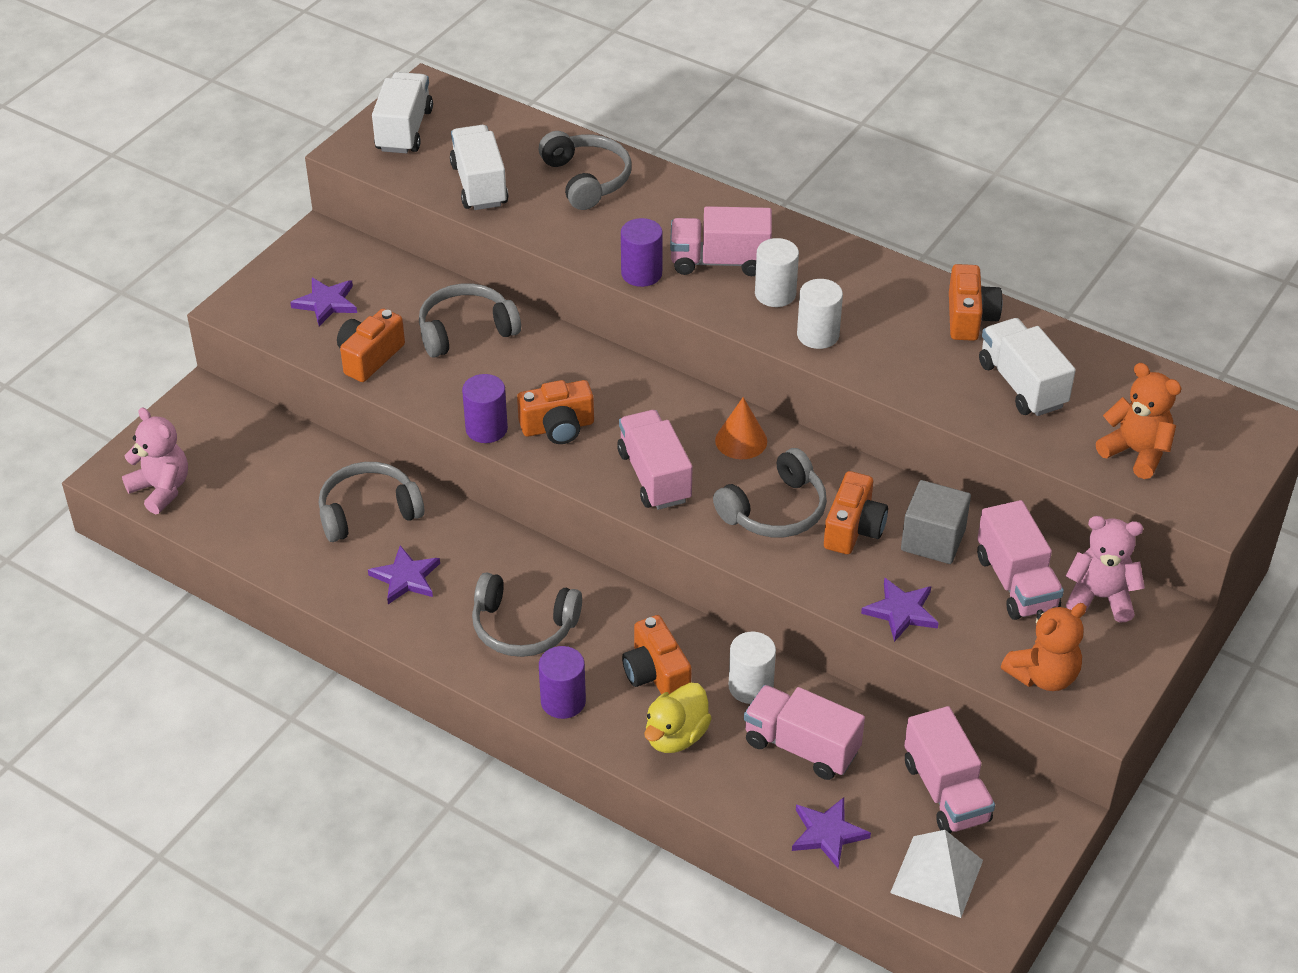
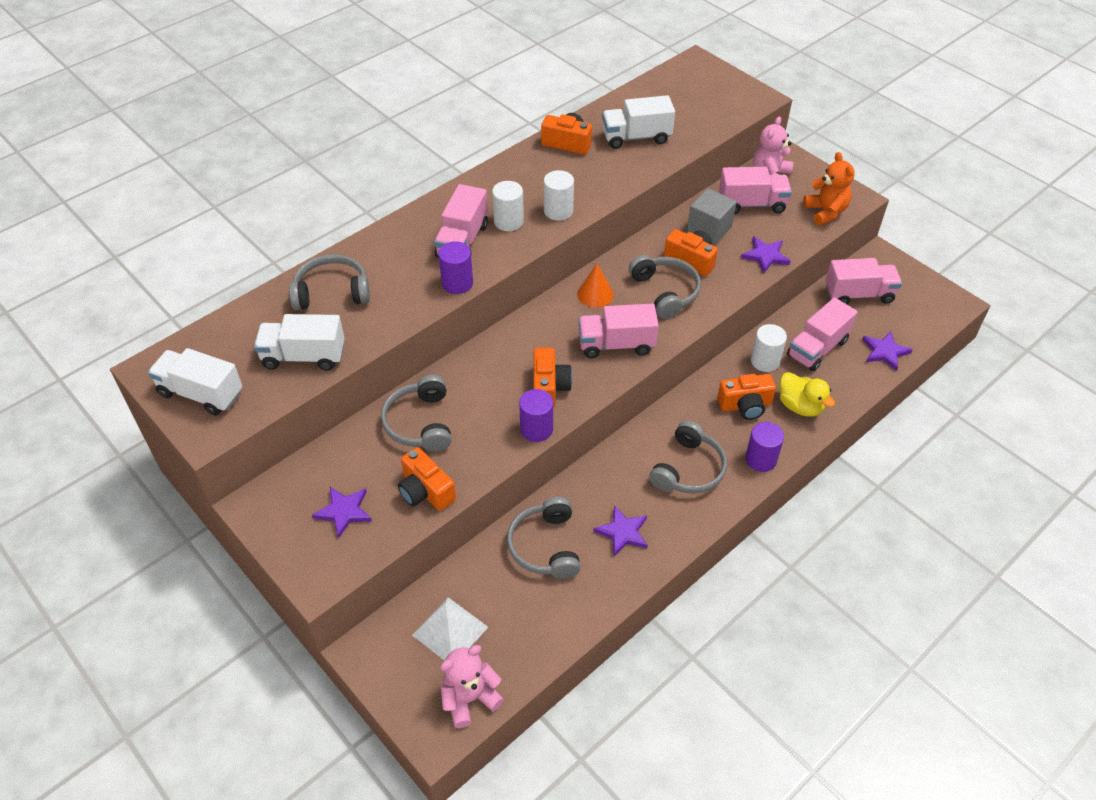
camera: 75 degrees left, 5 degrees up
white pyramid [890,830,983,918] -> white pyramid moved to [412,597,488,661]
orange teddy bear [1096,363,1182,479] -> none

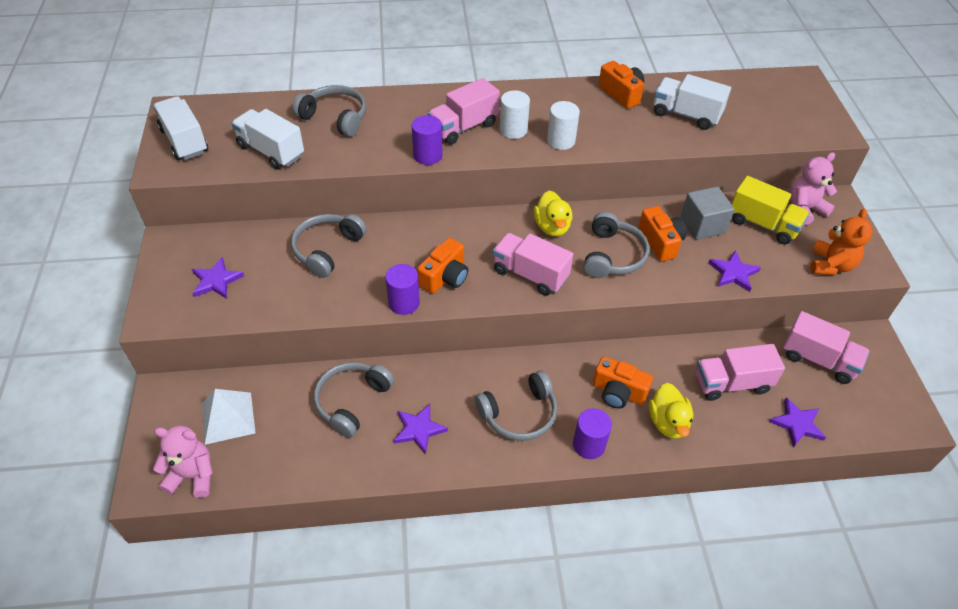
camera: 35 degrees right, 0 degrees up
orange camera [398,447,456,511] -> none
orange cone [577,264,614,308] -> yellow duck [533,191,572,237]
pink truck [719,167,792,214] -> yellow truck [732,176,810,244]
white cylinder [751,324,787,372] -> none

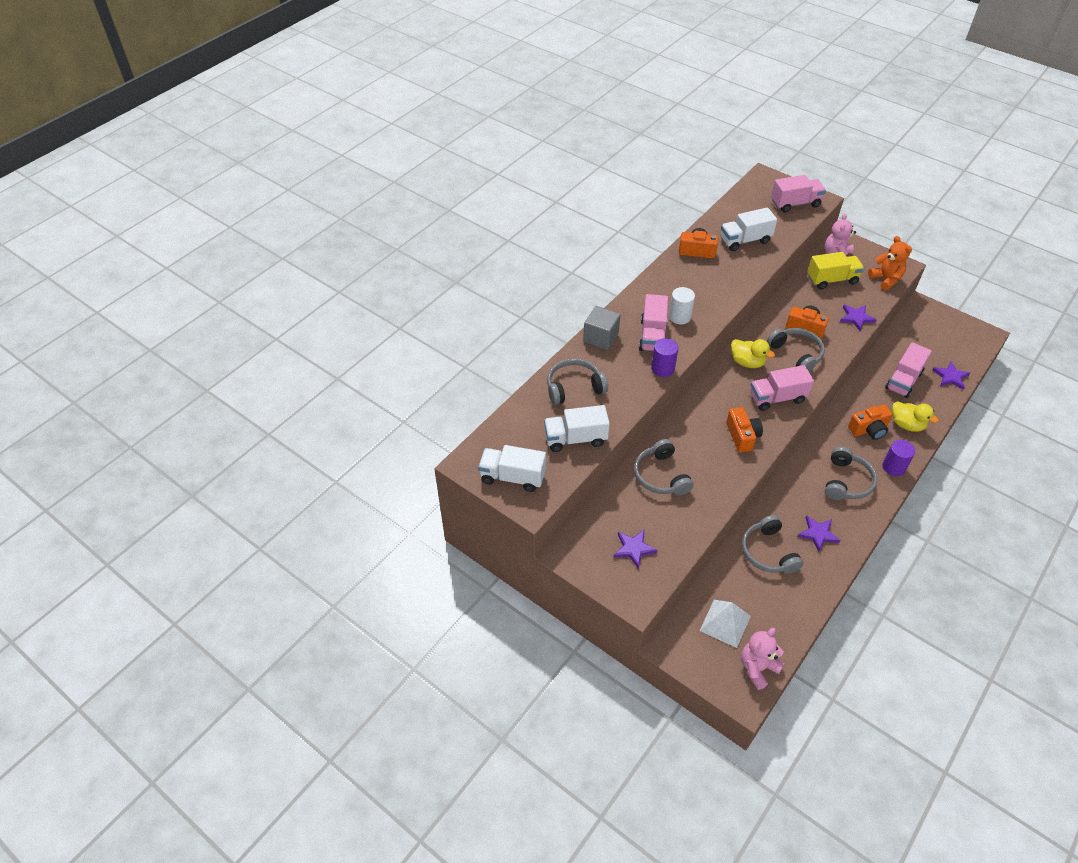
camera: 45 degrees left, 0 degrees up
purple cylinder [385,264,420,315] -> none
white cylinder [547,101,580,150] -> none
grey cube [681,187,735,240] -> grey cube moved to [583,306,620,350]
pink truck [783,311,870,384] -> pink truck moved to [771,175,826,213]

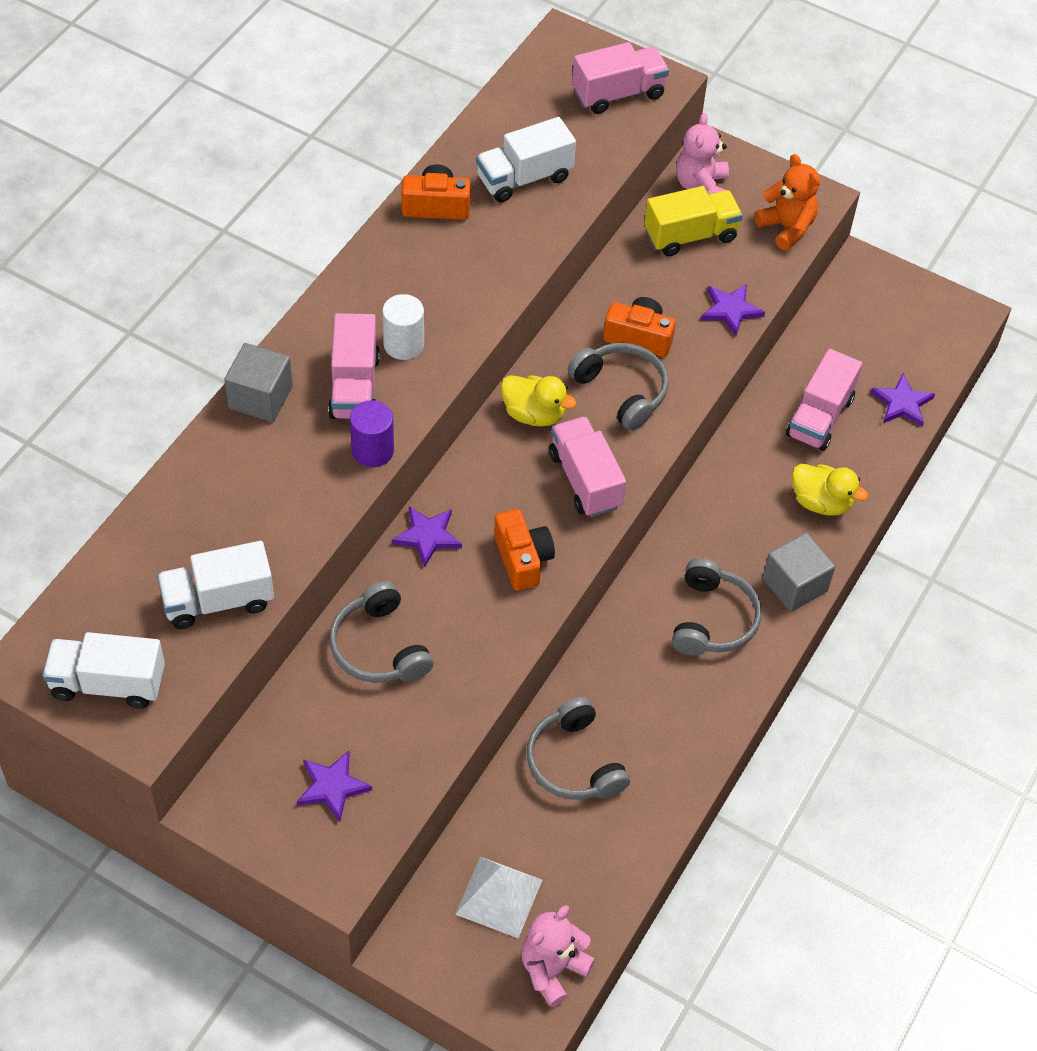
camera: 10 degrees left, 5 degrees up
grey headphones [547,359,608,405] -> none
pink truck [750,365,814,411] -> pink truck turned 90 degrees clockwise [549,416,626,517]
purple star [798,516,841,552] -> purple star moved to [392,507,462,567]
orange camera [848,405,893,440] -> none
purple cylinder [882,440,915,476] -> grey cube [763,533,835,612]

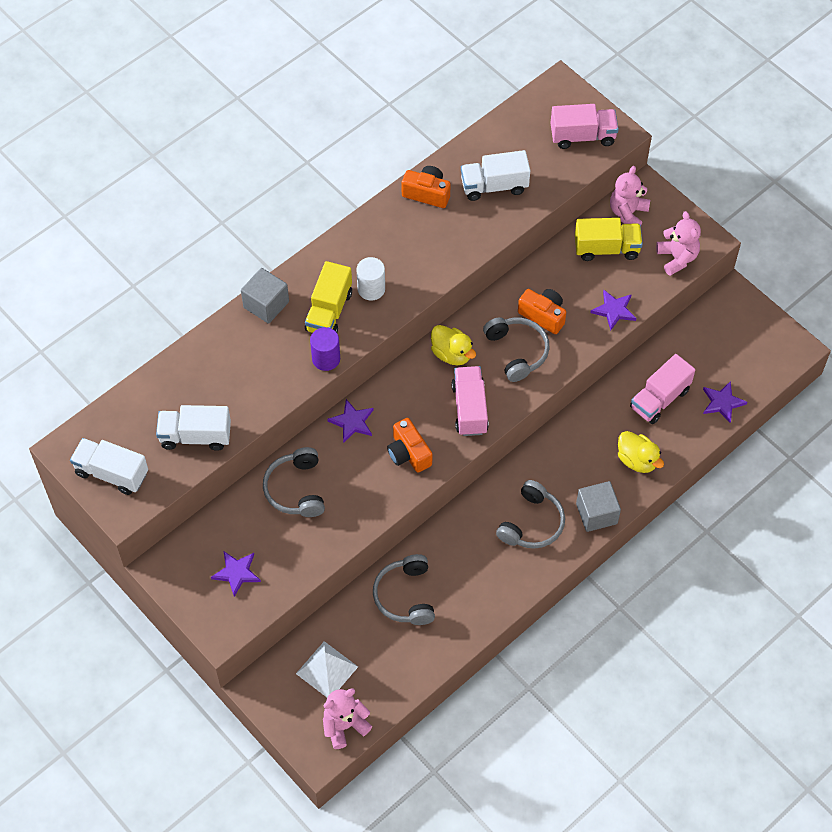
camera: 20 degrees right, 5 degrees up
pink truck [328,313,380,419] -> yellow truck [305,261,352,333]
orange camera [494,509,555,591] -> orange camera turned 150 degrees clockwise [387,418,432,472]
orange teddy bear [755,154,820,251] -> pink teddy bear [656,211,701,276]

